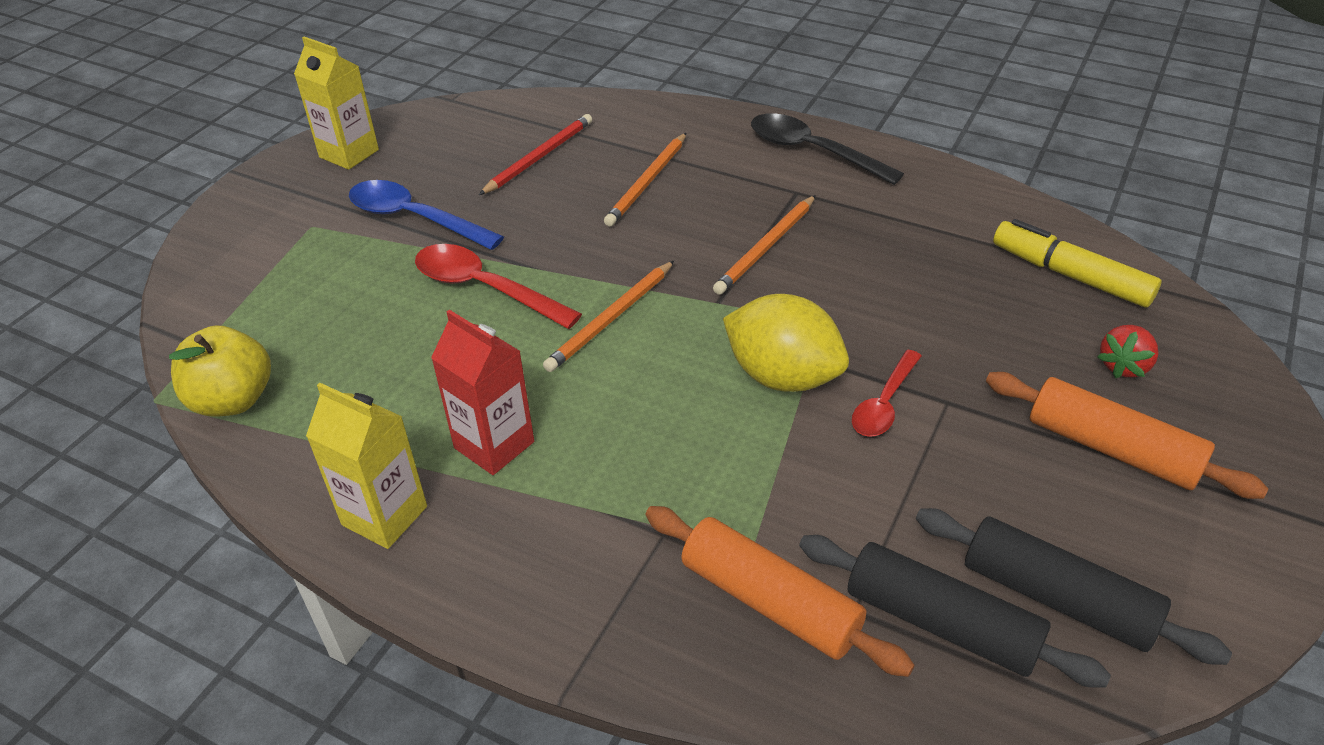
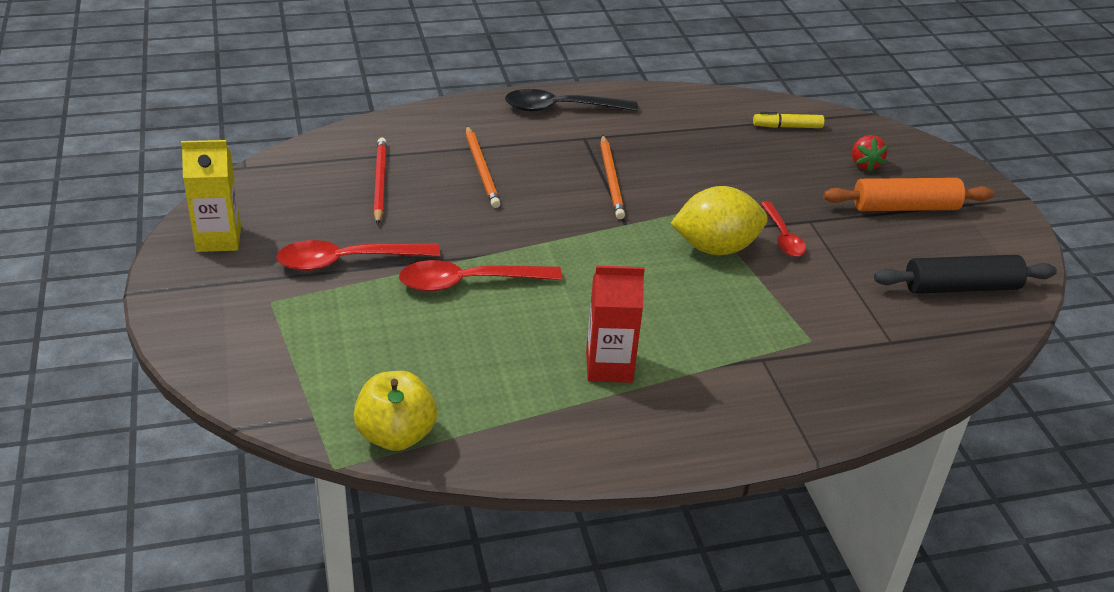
camera: 45 degrees left, 5 degrees down
yellow carton [306,383,427,549] -> none
blue spoon [349,180,504,250] -> red spoon [276,240,440,271]
orange pencil [543,261,674,372] -> none
orange rolling pin [645,506,915,677] -> none
black rolling pin [799,535,1111,688] -> none
yellow marker [993,219,1162,307] -> yellow marker [753,112,825,128], size x0.63

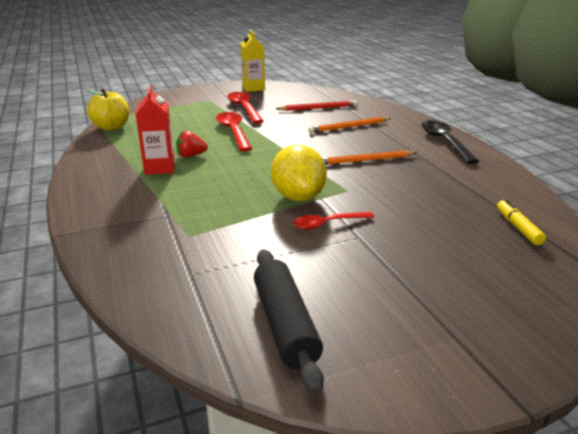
camera: 85 degrees right, 10 degrees down
orange rolling pin [823,178,994,211] -> none
red strawberry [852,135,888,172] -> red strawberry moved to [176,131,208,157]

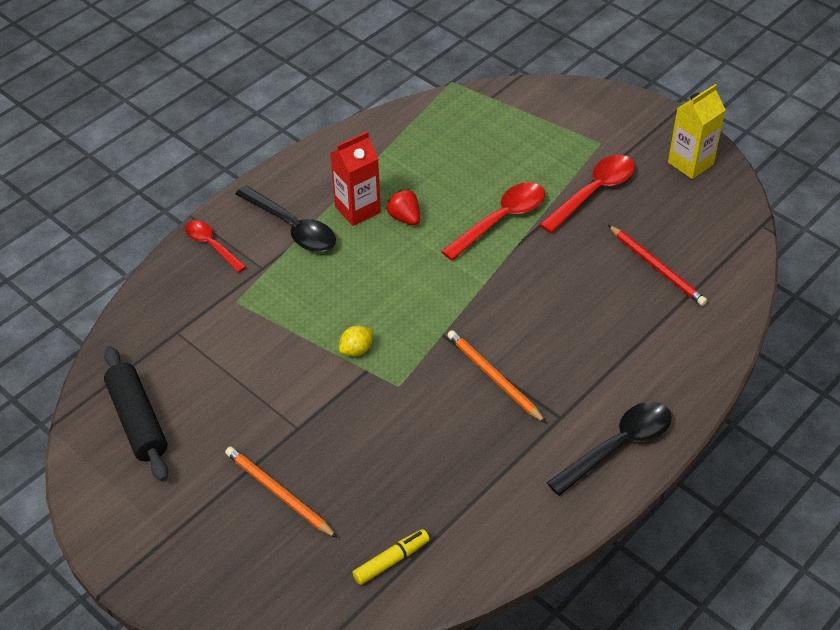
camera: 65 degrees right, 20 degrees up
yellow apple [87,88,129,131] -> none
black rolling pin [254,249,324,394] -> black rolling pin turned 75 degrees counterclockwise [104,346,168,482]
yellow lemon [271,145,327,201] -> yellow lemon [339,325,373,356], size x0.46
red spoon [293,212,374,230] -> red spoon moved to [185,220,246,273]
orange pencil [308,117,391,133] -> orange pencil moved to [225,447,337,538]
none -> black spoon [235,185,336,252]

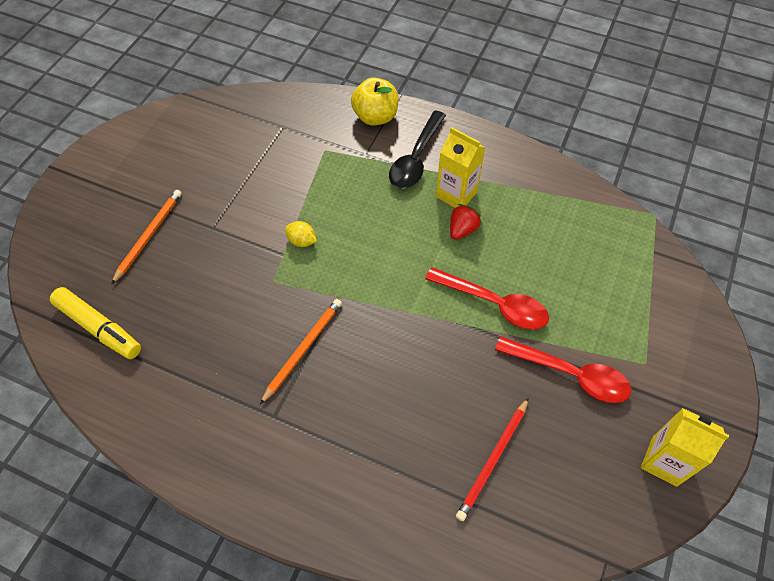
camera: 70 degrees right, 10 degrees up
black rolling pin [104,346,168,482] -> none
red spoon [185,220,246,273] -> yellow apple [351,77,399,126]
red carton [330,131,381,226] -> yellow carton [436,127,486,208]
yellow marker [352,529,430,585] -> yellow marker [50,287,141,359], size x1.60
black spoon [547,402,672,496] -> none

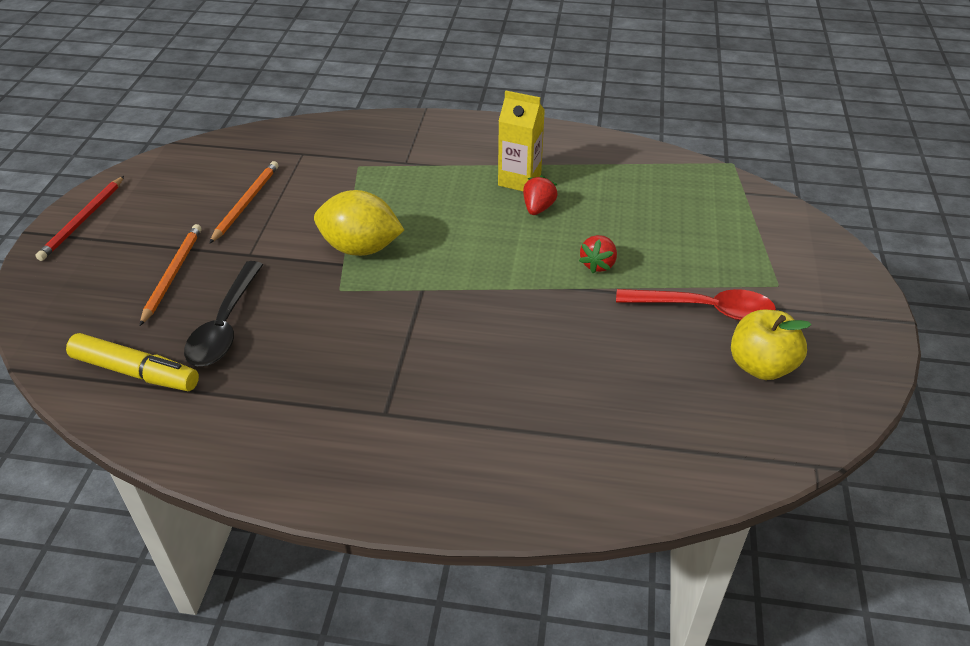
camera: 15 degrees left, 15 degrees down
orange pencil [260,299,342,404] -> orange pencil moved to [209,161,278,244]
yellow lemon [285,221,317,247] -> yellow lemon [314,190,404,256], size x2.16
yellow apple [351,77,399,126] -> yellow apple moved to [731,310,811,380]
black spoon [389,111,446,189] -> black spoon moved to [184,261,263,366]
red spoon [425,267,549,330] -> red strawberry [579,235,617,273]
red pencil [456,397,529,521] -> red pencil moved to [35,176,124,261]
yellow carton [641,408,729,487] -> none

